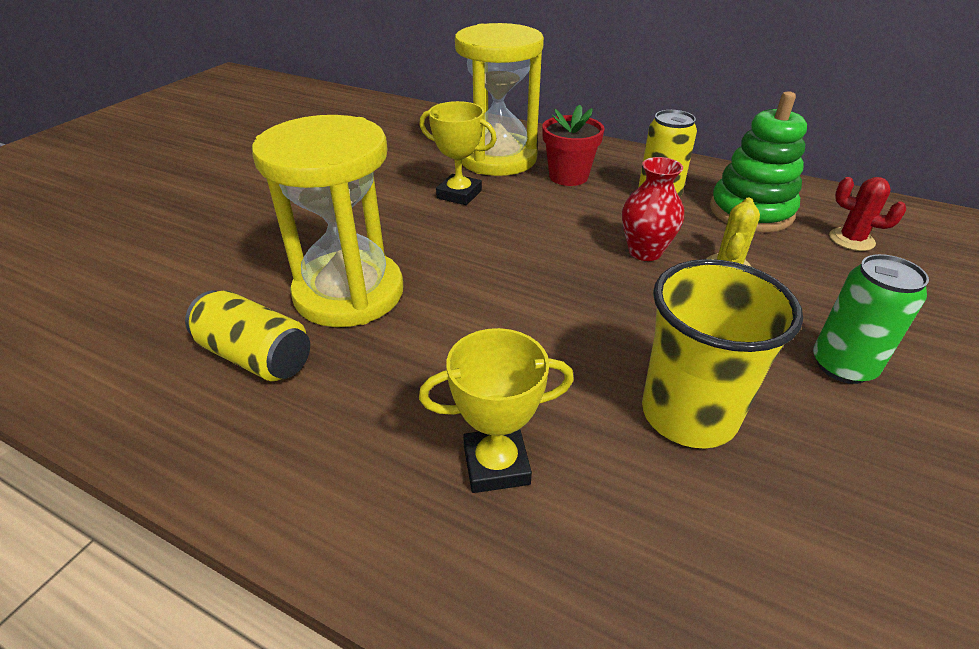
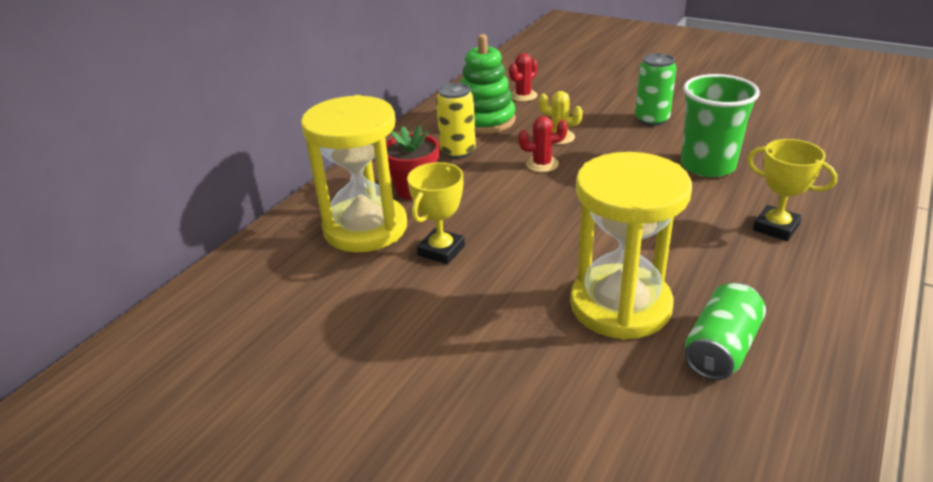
camera: 85 degrees left, 5 degrees down
yellow can [185,290,310,381] -> green can [685,283,766,380]
yellow trophy [419,328,574,493] -> yellow trophy turned 45 degrees counterclockwise [747,139,837,241]
red vase [622,157,684,261] -> red cactus [518,116,568,172]
yellow cup [642,259,803,449] -> green cup [681,74,760,177]

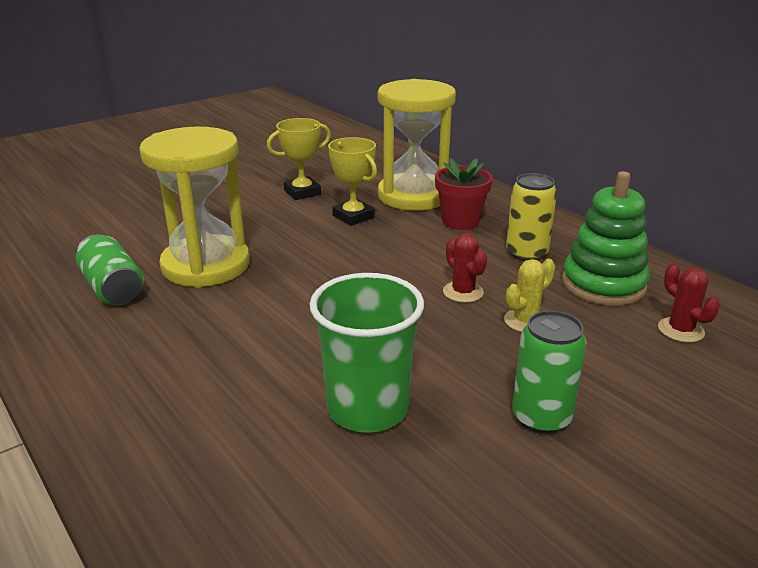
camera: 110 degrees right, 5 degrees down
red cactus [518,116,568,172] -> red cactus turned 45 degrees counterclockwise [443,233,487,303]
yellow trophy [747,139,837,241] -> yellow trophy moved to [267,118,331,200]

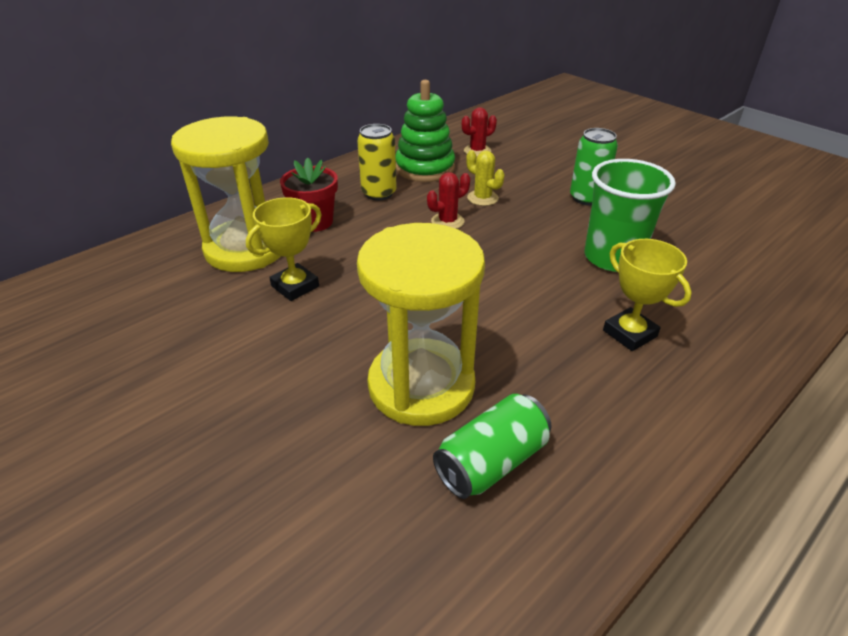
camera: 95 degrees left, 10 degrees up
yellow trophy [267,118,331,200] -> yellow trophy moved to [603,239,692,351]

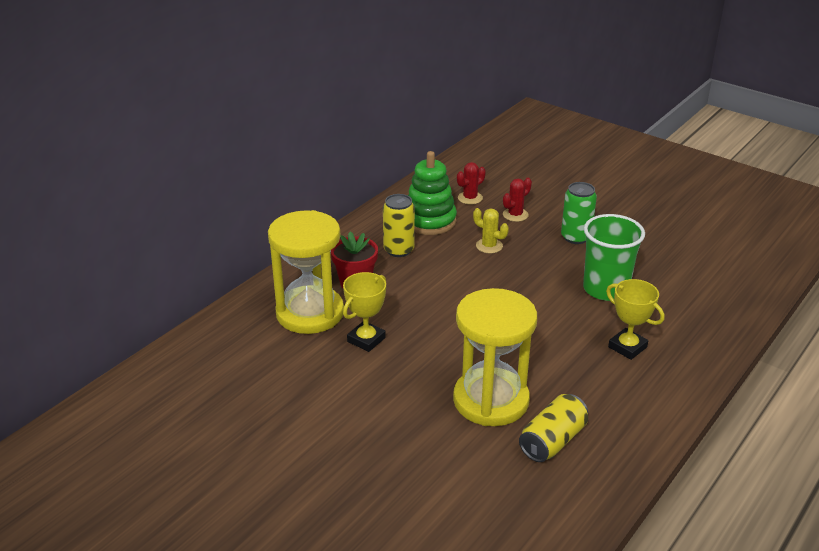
camera: 10 degrees left, 5 degrees down
red cactus [427,172,470,229] -> red cactus moved to [503,178,532,222]
green can [433,394,552,499] -> yellow can [519,394,588,462]

